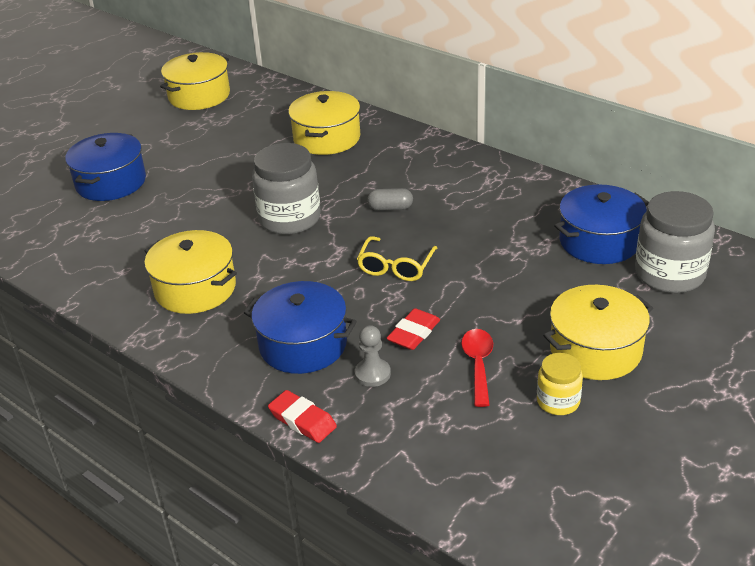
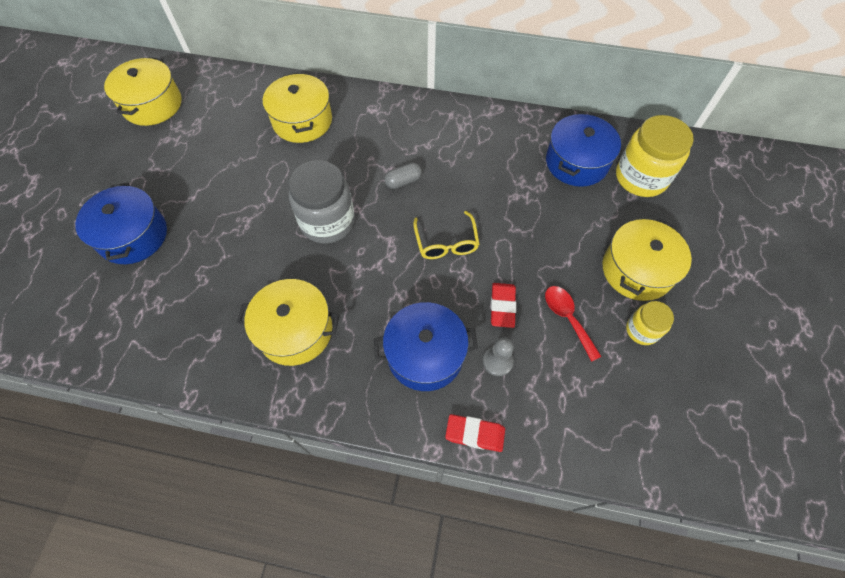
camera: 30 degrees left, 25 degrees up
grey jar [635,191,715,293] -> yellow jar [616,115,694,197]

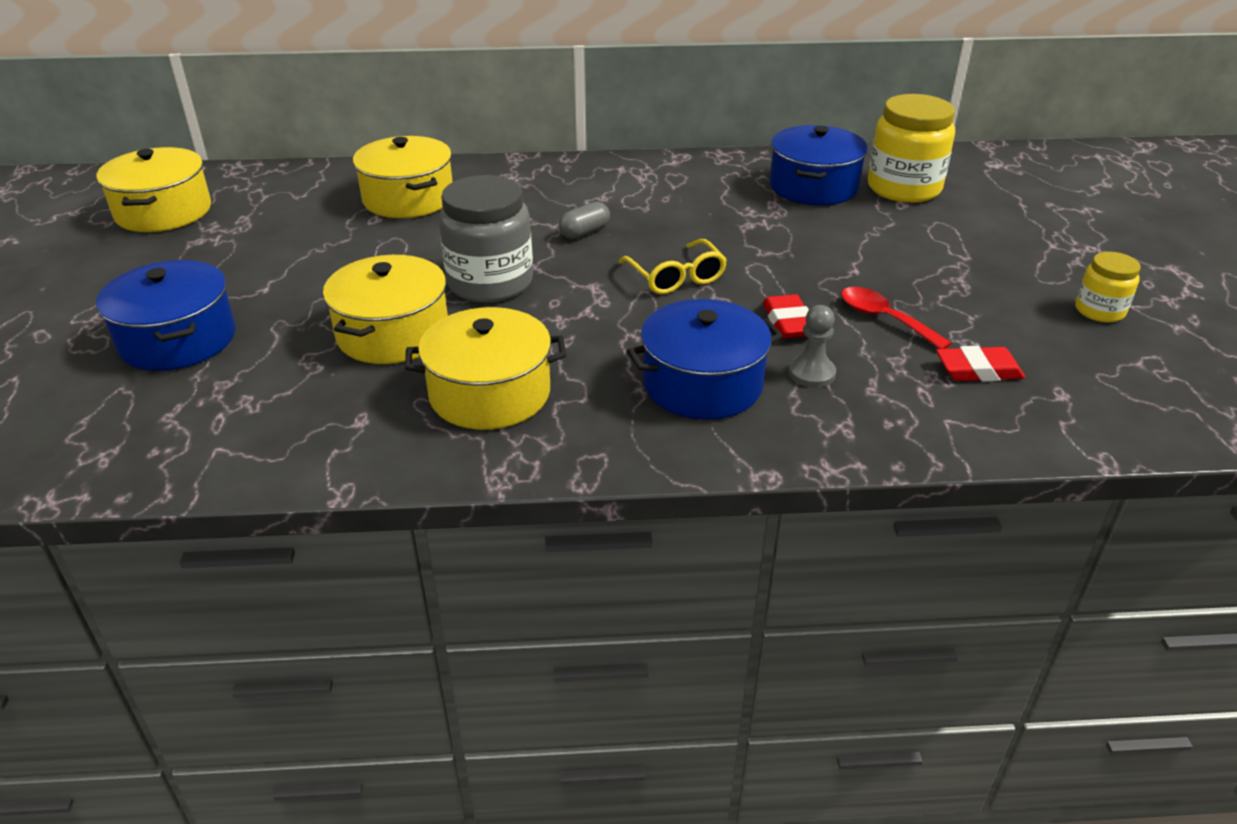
camera: 15 degrees left, 25 degrees down
red eraser [445,414,505,452] -> red eraser moved to [936,346,1025,381]
yellow pot [602,218,692,301] -> yellow pot moved to [323,255,448,364]
yellow jar [626,301,674,345] -> yellow jar moved to [1075,252,1141,323]

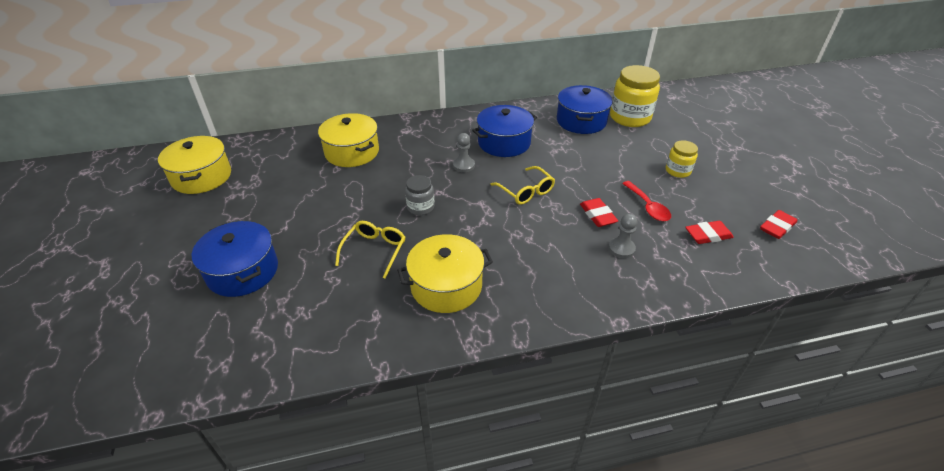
camera: 10 degrees left, 5 degrees up
yellow pot [323,255,448,364] -> yellow glasses [335,221,405,279]
grey jar [439,175,533,302] -> grey jar [405,175,434,215], size x0.54
grey capsule [559,202,610,239] -> grey pawn [453,133,475,172]
blue pot [627,299,783,420] -> blue pot moved to [472,105,537,157]
red spoon [841,287,952,349] -> red spoon turned 150 degrees counterclockwise [622,181,671,221]
yellow jar [1075,252,1141,323] -> yellow jar moved to [666,140,698,178]
none -> red eraser [760,210,797,239]

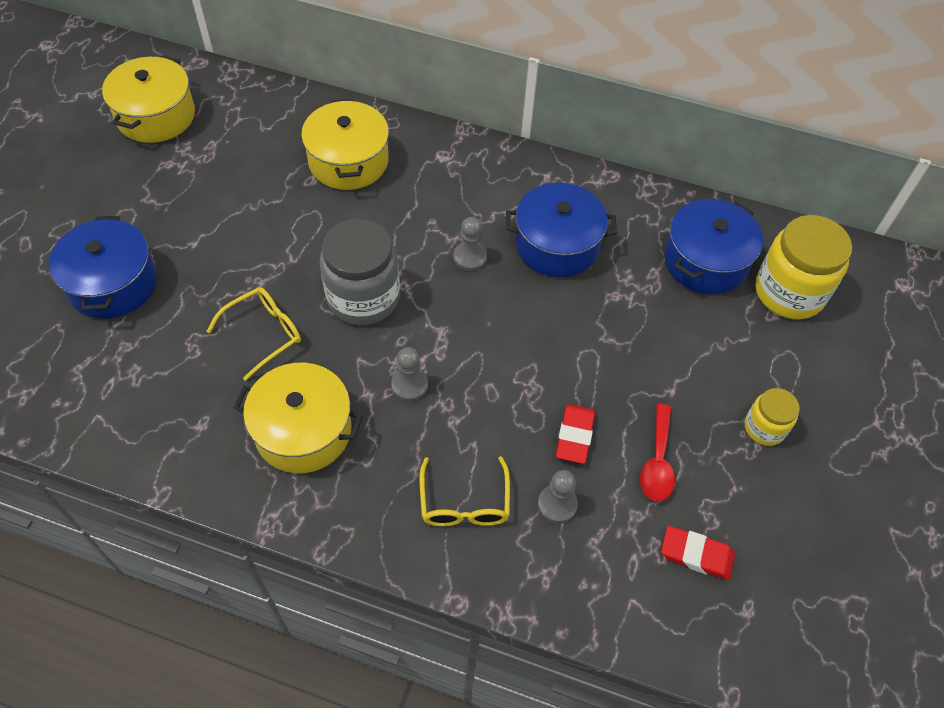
camera: 30 degrees right, 15 degrees up
grey jar [405,175,434,215] -> grey jar [320,219,400,325], size x1.85
yellow glasses [491,166,555,205] -> yellow glasses moved to [420,456,510,526]
red eraser [760,210,797,239] -> none
none -> grey pawn [391,347,428,401]

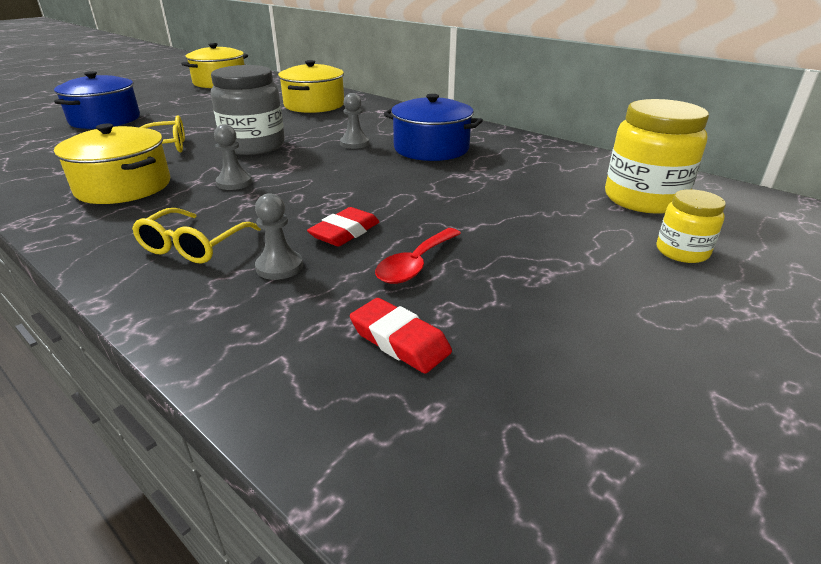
camera: 25 degrees right, 25 degrees down
blue pot [664,199,763,294] -> none
yellow jar [745,388,800,446] -> yellow jar moved to [657,189,726,263]

